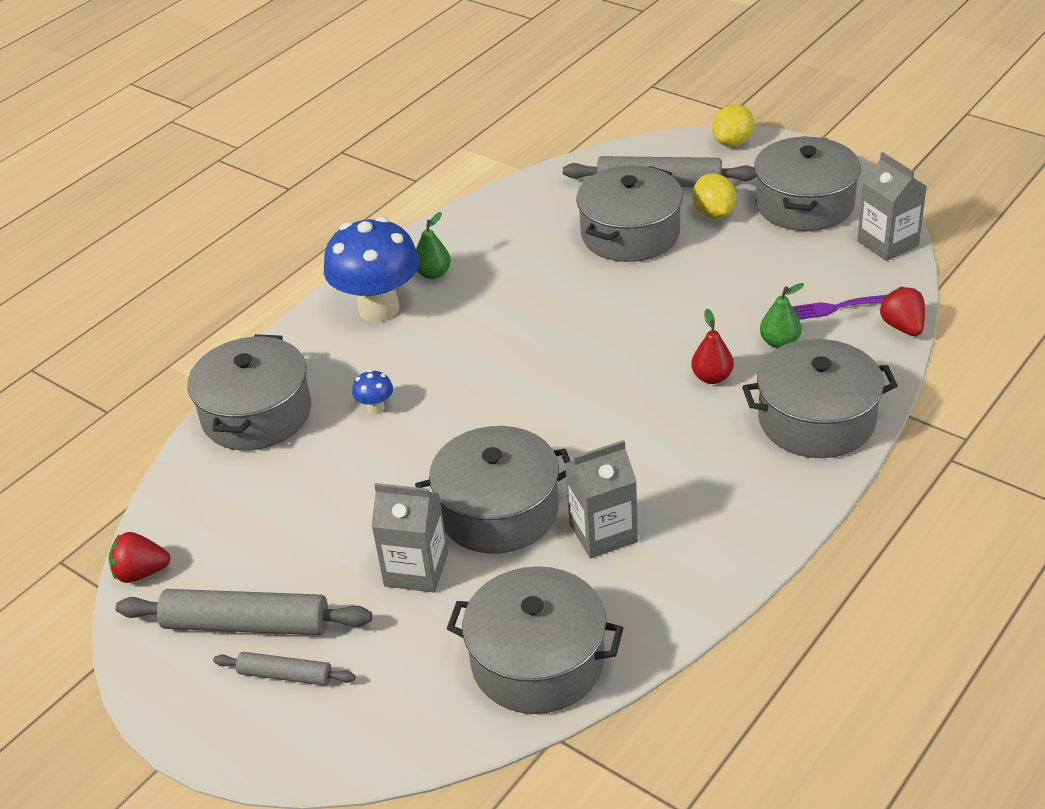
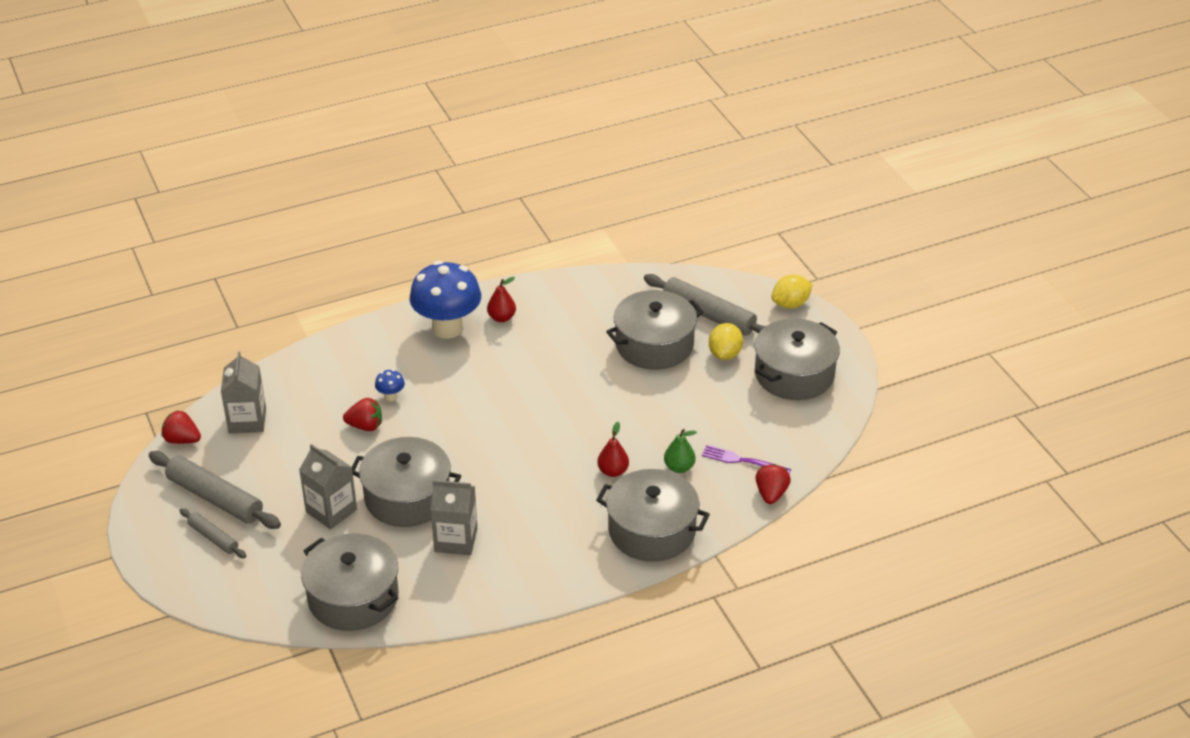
camera: 25 degrees right, 0 degrees up
grey pot [187,334,311,451] -> none
green pear [416,212,451,279] -> red pear [487,277,516,322]
grey carton [857,152,927,261] -> grey carton moved to [221,351,266,433]
none -> red strawberry [343,398,382,431]

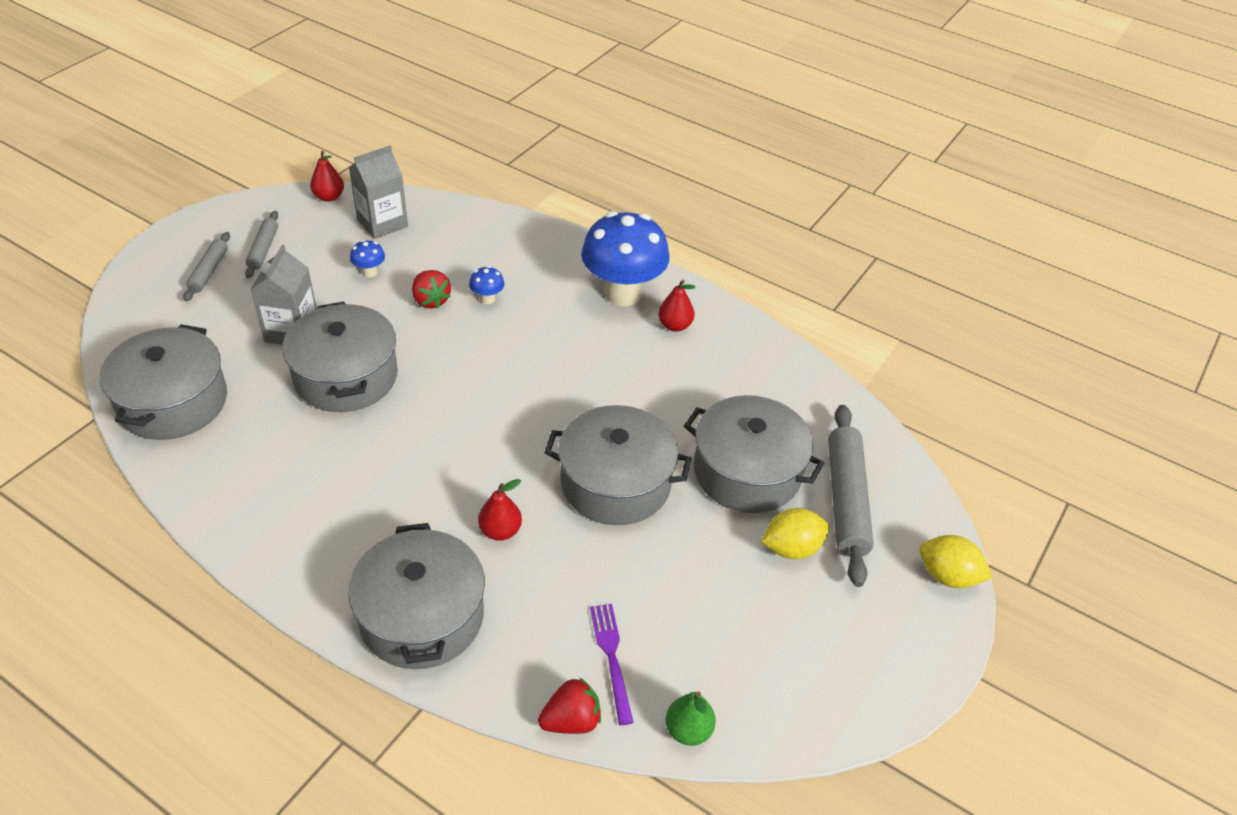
camera: 55 degrees right, 5 degrees up
grey rolling pin [149,451,281,529] -> grey rolling pin [245,211,278,278], size x0.55
red strawberry [161,411,201,444] -> red pear [310,151,344,202]
grey carton [430,480,477,555] -> none
green pear [664,429,697,473] -> green pear moved to [666,691,716,746]
grey pot [755,319,840,400] -> grey pot moved to [544,405,691,525]
none -> blue mushroom [350,240,385,277]

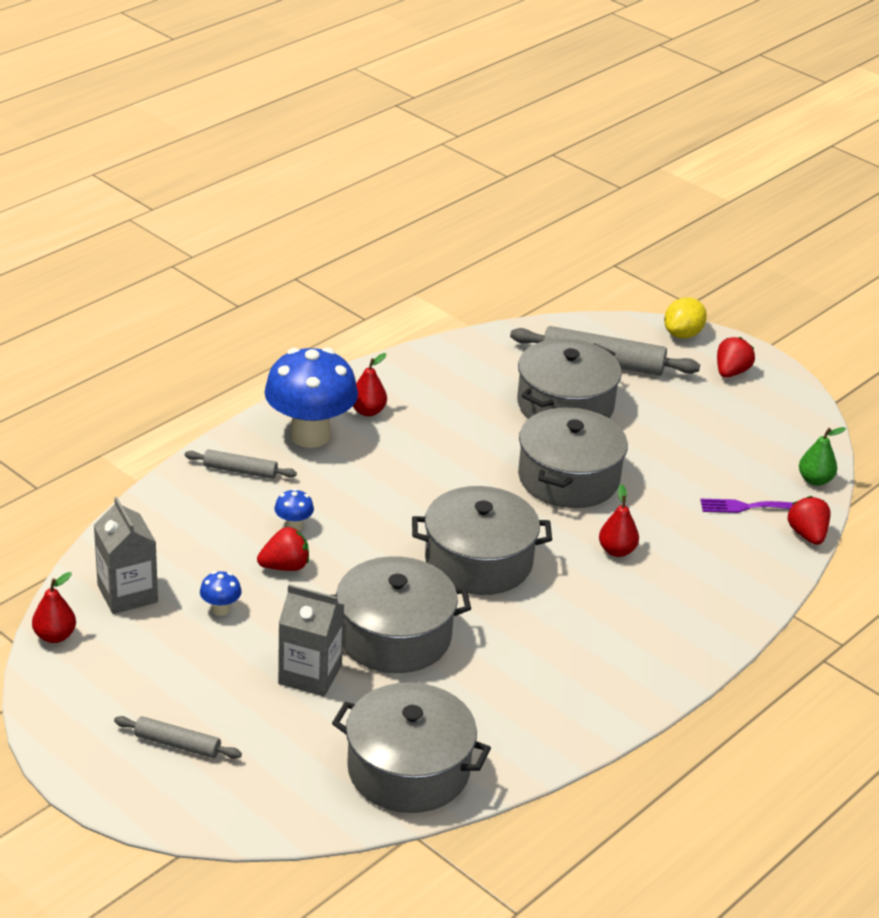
camera: 80 degrees left, 10 degrees down
grey rolling pin [245,211,278,278] -> grey rolling pin moved to [185,449,297,479]
grey pot [348,523,485,669] -> grey pot moved to [412,486,552,595]
yellow lemon [761,508,829,559] -> none
none -> red strawberry [717,337,755,378]

